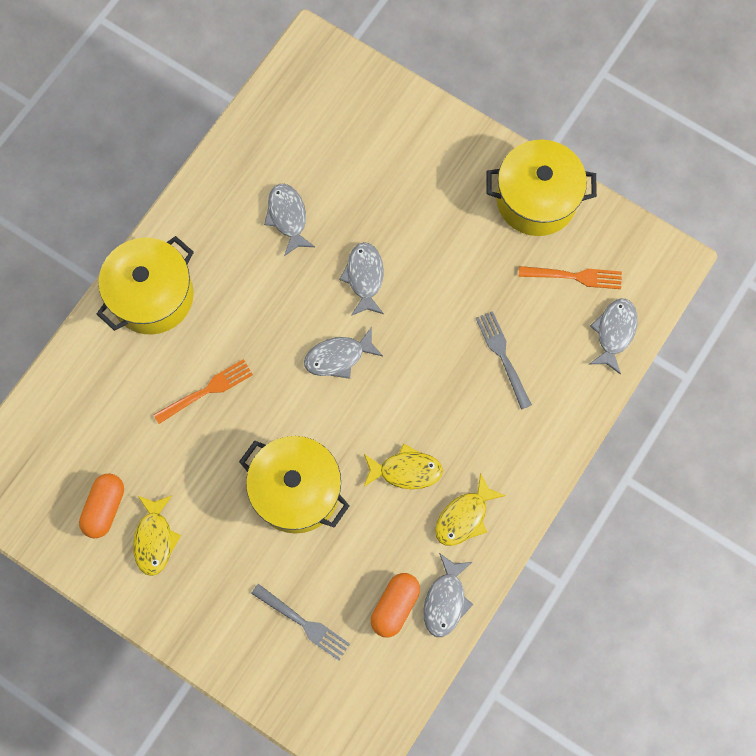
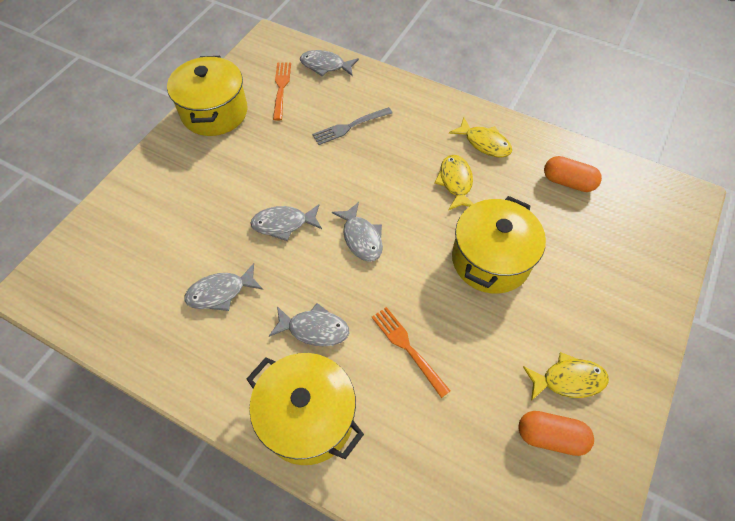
camera: 95 degrees left, 15 degrees down
grey fork [251,584,350,660] -> none
grey fish [423,553,474,637] -> grey fish moved to [269,303,349,347]

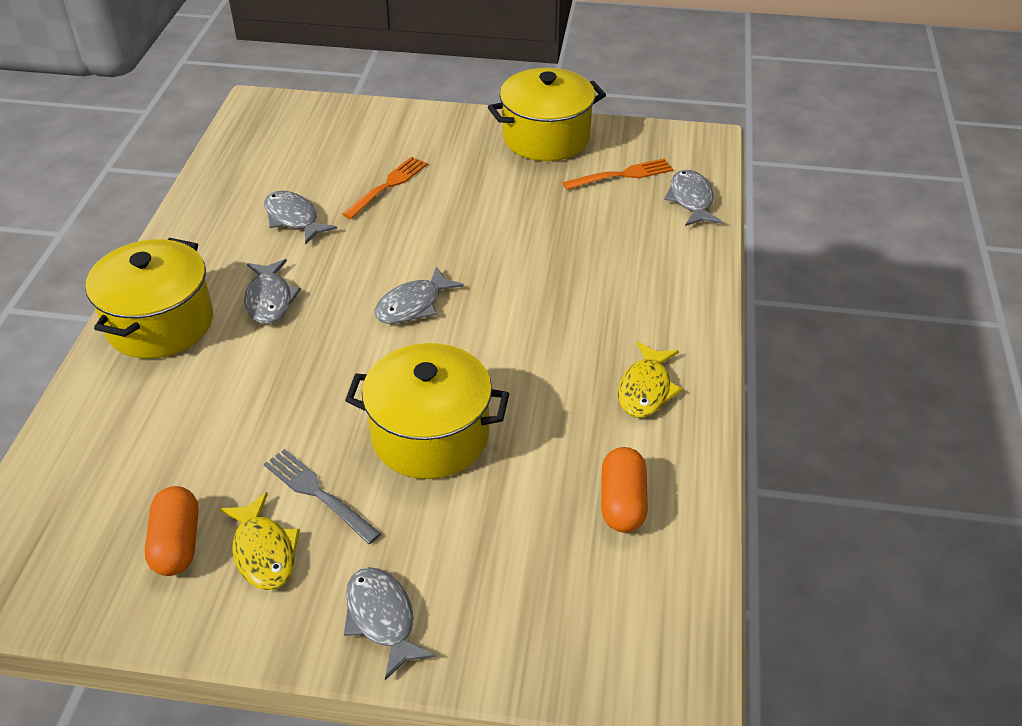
camera: 70 degrees right, 15 degrees down
grey fish [250,204,322,241] -> grey fish moved to [344,567,436,680]
grey fork [312,107,393,145] -> grey fork moved to [264,449,381,544]
orange fork [372,307,450,398] -> orange fork moved to [342,157,427,219]
yellow fish [434,155,474,210] -> none

